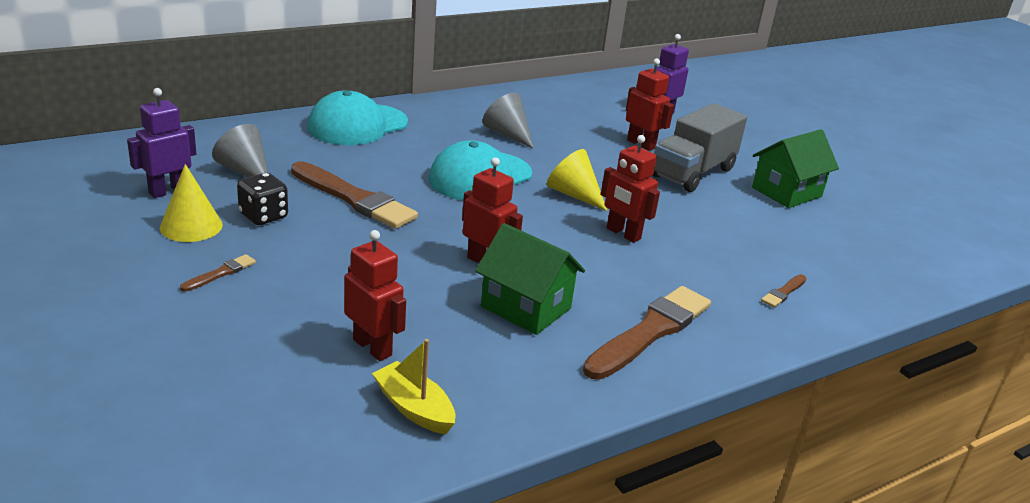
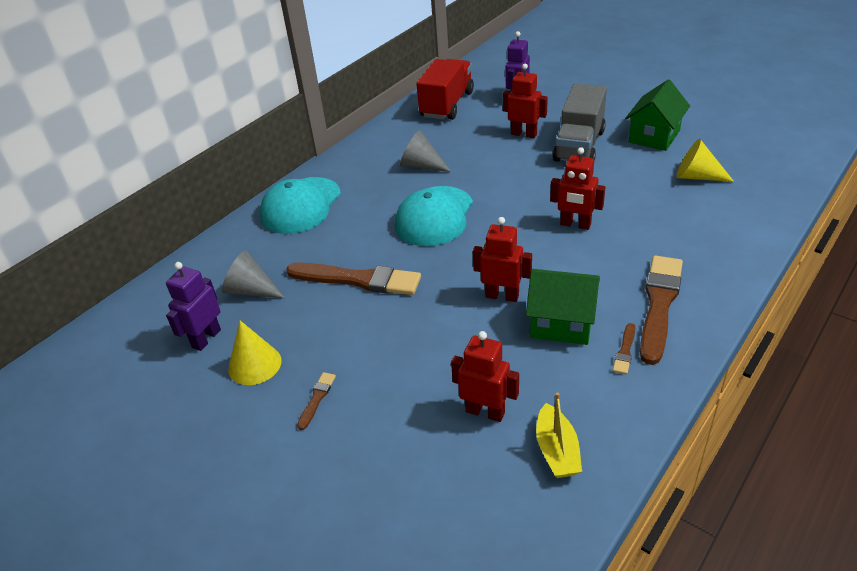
camera: 15 degrees left, 10 degrees up
black dice [237,173,288,225] -> none
yellow boat [372,339,455,434] -> yellow boat turned 120 degrees counterclockwise [536,392,582,478]
yellow cone [547,149,607,211] -> yellow cone moved to [676,139,734,182]
brown brush [761,274,807,308] -> brown brush moved to [613,323,635,375]
none -> red truck [416,59,474,120]

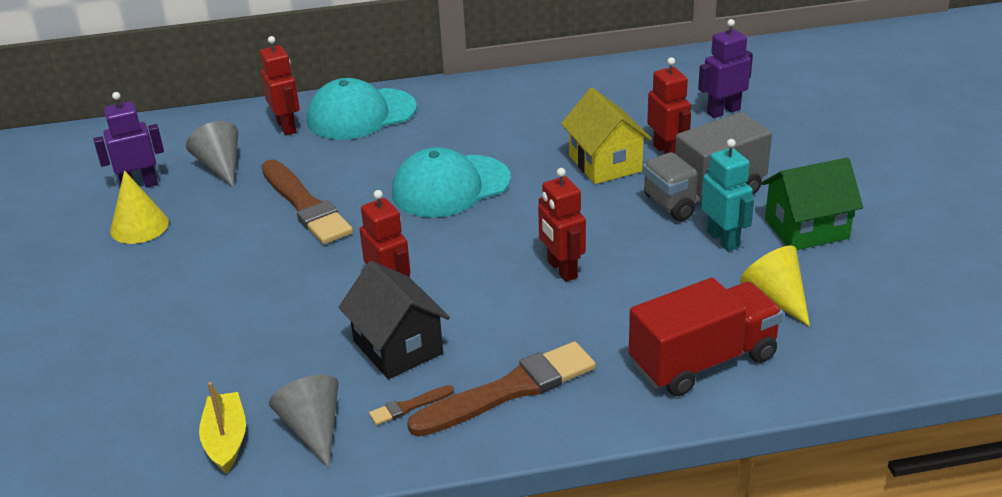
camera: 40 degrees right, 5 degrees down
brown brush [297,372,336,430] -> none
grey cone [400,130,451,172] -> grey cone moved to [269,375,338,468]
red truck [416,59,474,120] -> red truck moved to [629,278,783,396]
red robot [451,331,519,422] -> red robot moved to [260,36,300,135]
green house [526,269,600,345] -> black house [339,261,450,379]
yellow boat [536,392,582,478] -> yellow boat turned 135 degrees clockwise [199,382,246,474]
none -> yellow house [561,88,652,184]
none -> turquoise robot [701,139,754,251]

